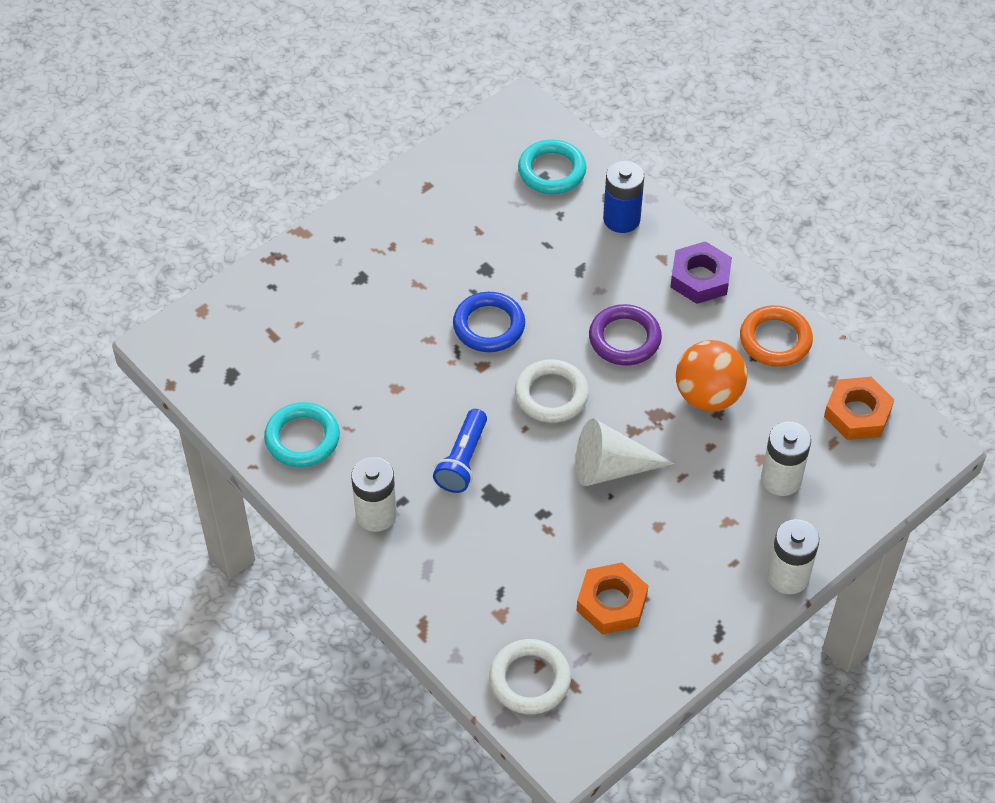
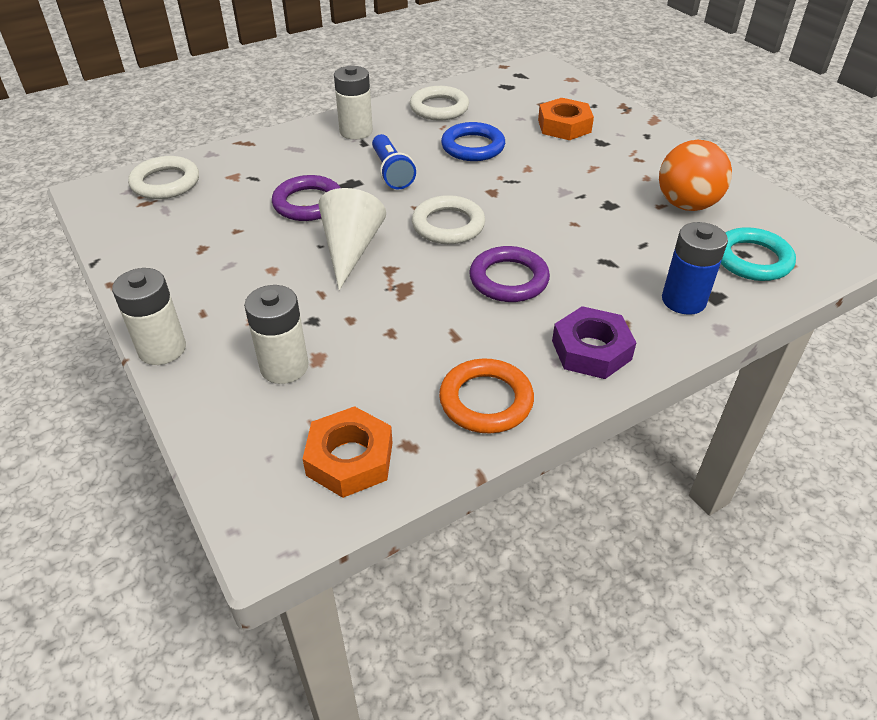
camera: 100 degrees right, 10 degrees down
turquoise ring [264,402,340,467] -> white ring [410,86,469,120]
blue flashlight [433,409,487,493] -> blue flashlight turned 135 degrees counterclockwise [372,134,416,189]
blue ring [453,292,525,352] -> blue ring moved to [441,122,505,161]
orange nut [577,562,648,635] -> orange nut moved to [538,98,594,140]
orange ball [676,340,747,411] -> orange ball moved to [659,140,732,211]
none -> purple ring [272,175,340,221]

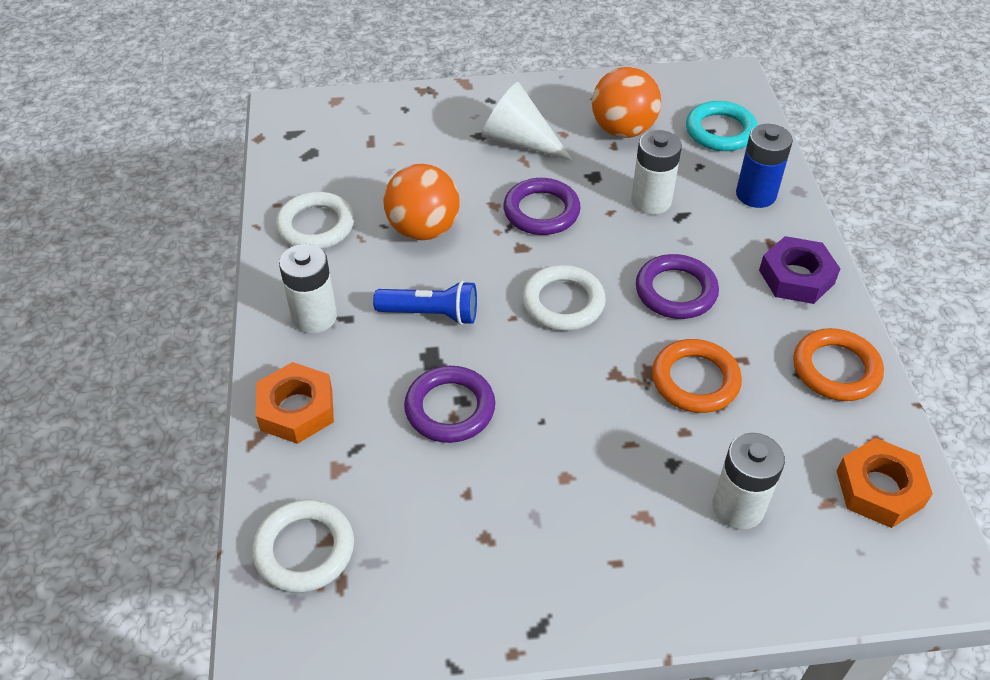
camera: 65 degrees left, 5 degrees up
white battery [112,268,186,365] -> white battery moved to [631,130,682,215]
white cone [318,188,386,290] -> white cone moved to [482,82,573,161]
blue ring [441,122,505,161] -> orange ball [383,164,460,240]
orange nut [538,98,594,140] -> orange nut moved to [256,362,334,444]
none -> purple ring [503,178,581,235]
none -> orange ring [652,339,742,413]

